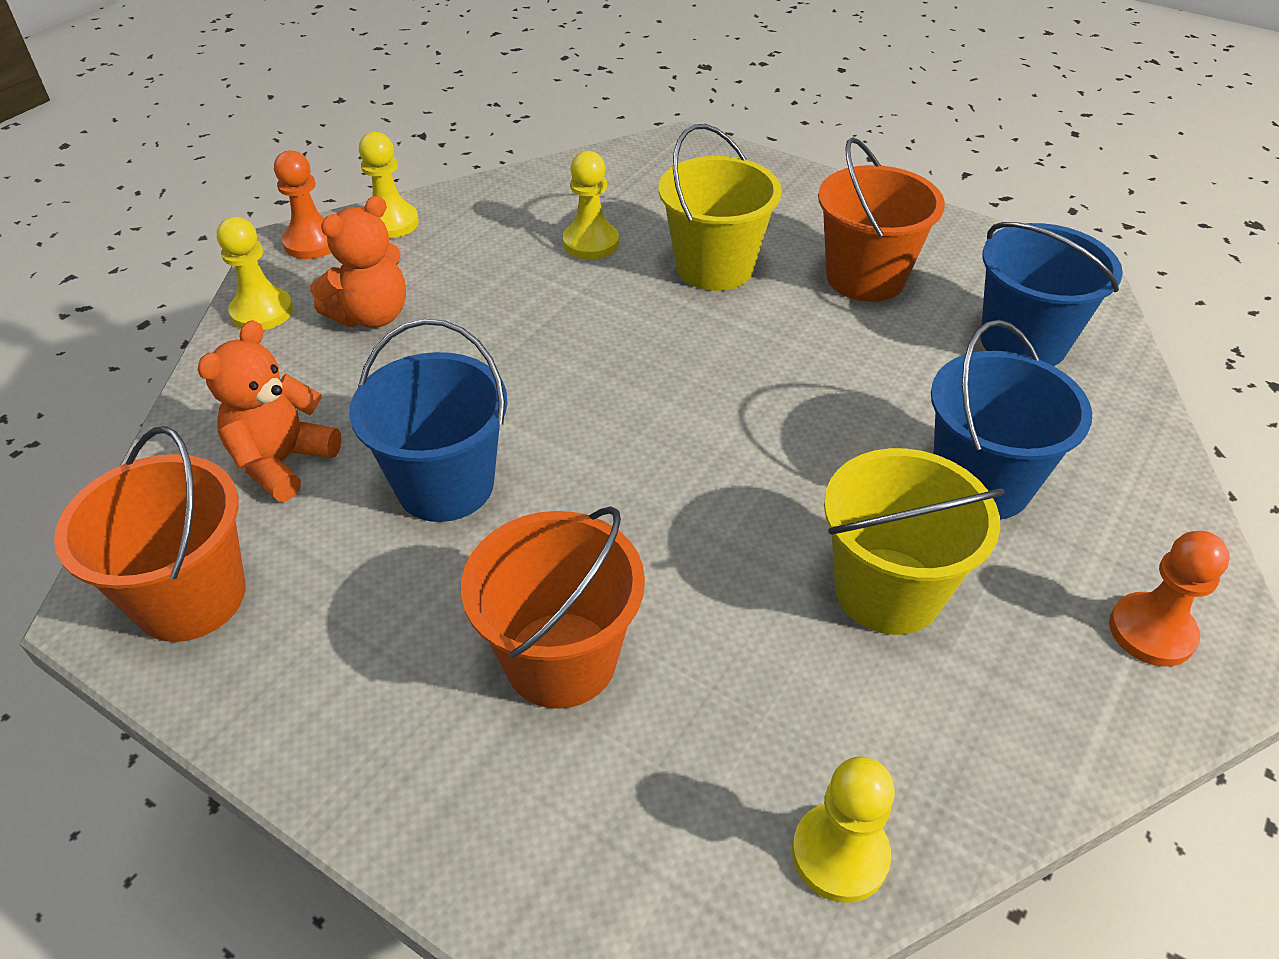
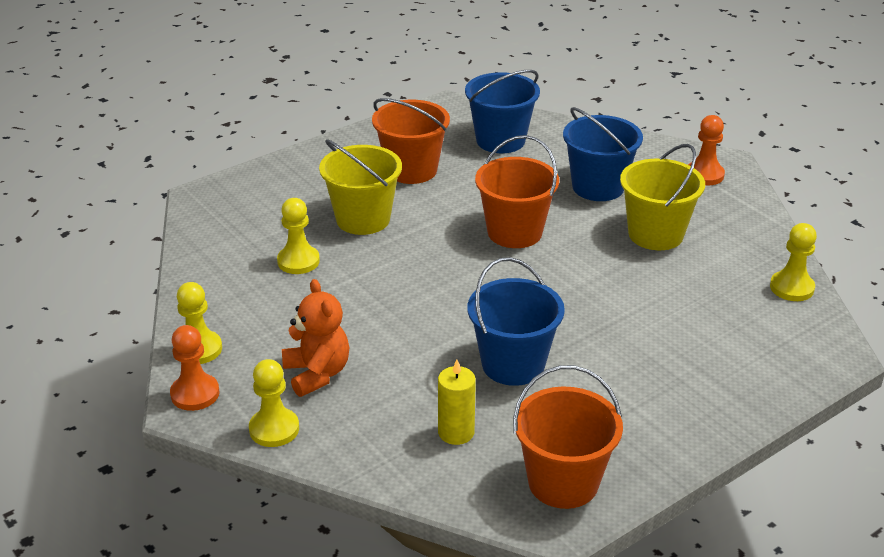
camera: 70 degrees left, 10 degrees down
orange teddy bear [198,320,342,501] -> yellow candle [438,360,476,445]
orange bucket [461,506,645,709] -> orange bucket moved to [475,135,559,248]

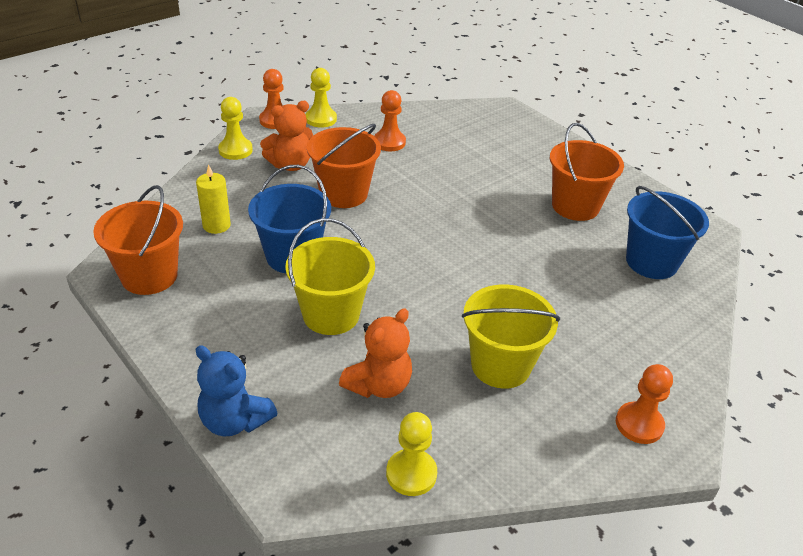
camera: 85 degrees right, 5 degrees up
yellow pawn [277,198,320,274] -> none
yellow bucket [319,139,402,235] -> yellow bucket moved to [286,218,375,335]
orange bucket [475,135,559,248] -> orange bucket moved to [307,124,381,208]
blue bucket [563,107,643,201] -> none
none -> blue teddy bear [196,345,278,436]
none -> orange teddy bear [339,308,412,398]
none -> orange pawn [374,90,406,151]

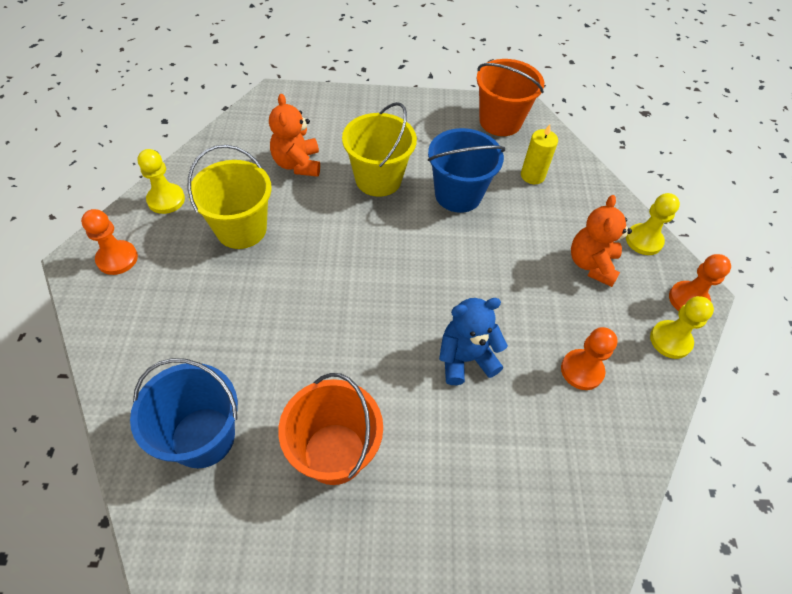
camera: 130 degrees right, 15 degrees up
blue teddy bear [196,345,278,436] -> blue teddy bear moved to [439,298,508,385]
orange bucket [307,124,381,208] -> none
yellow pawn [386,412,437,496] -> yellow pawn moved to [137,149,185,214]

